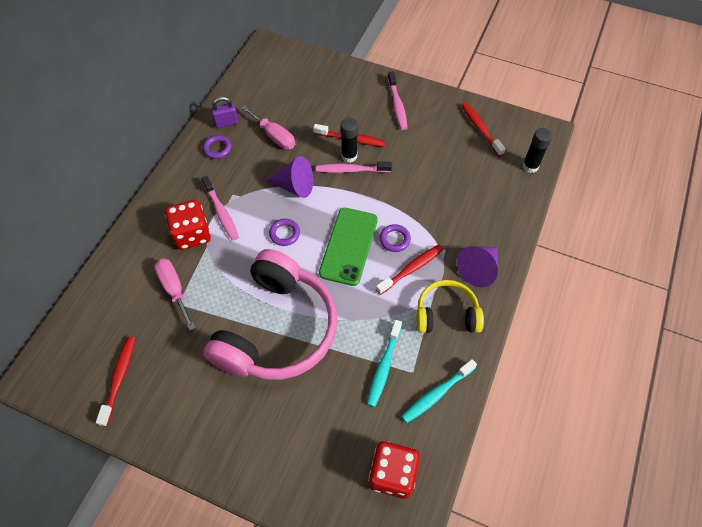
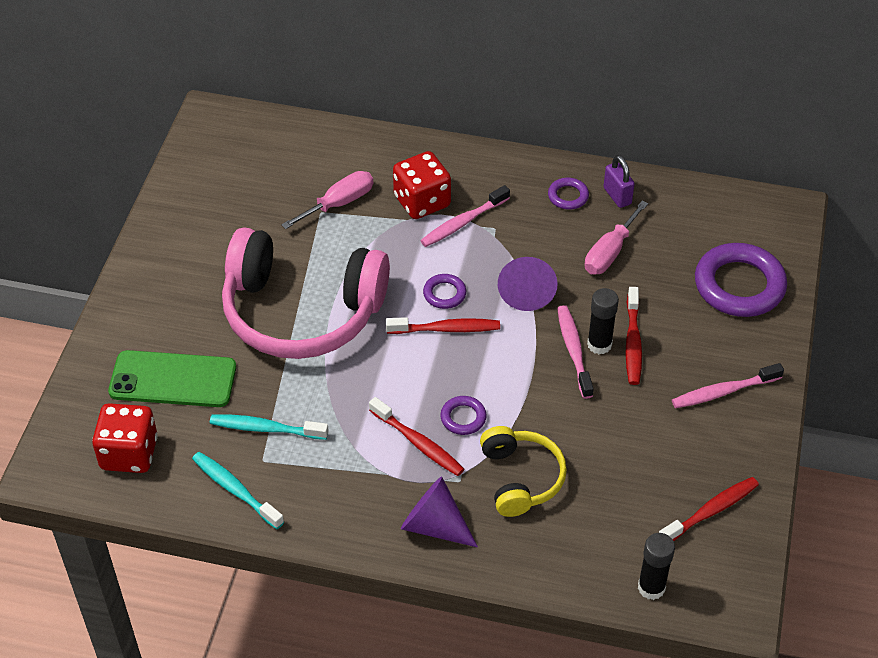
camera: 80 degrees right, 10 degrees down
red toothbrush [96,337,136,426] -> red toothbrush moved to [386,317,500,334]
green phone [319,208,378,286] -> green phone moved to [108,350,236,407]
yellow headphones [416,280,484,333] -> yellow headphones moved to [480,426,567,517]
none -> purple ring [695,243,787,317]

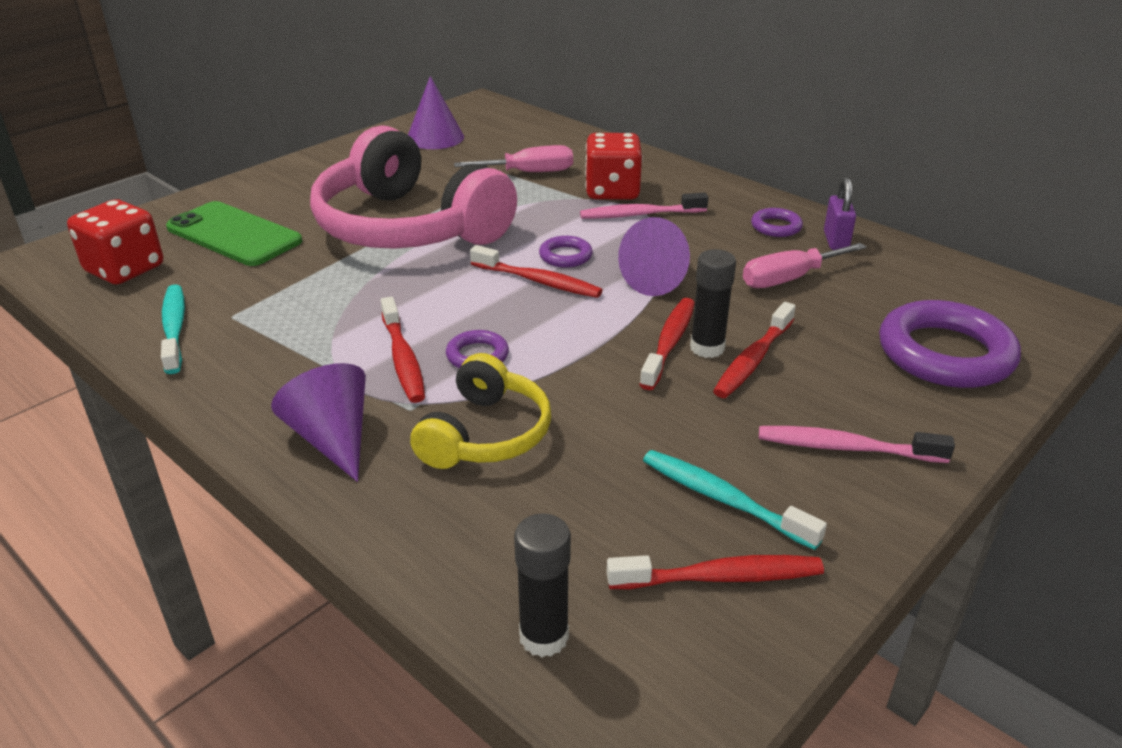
camera: 30 degrees right, 15 degrees down
turquoise toothbrush [210,415,329,440] -> turquoise toothbrush moved to [643,450,827,550]
pink toothbrush [557,305,594,399] -> red toothbrush [639,298,695,390]
none -> purple cone [408,76,464,149]

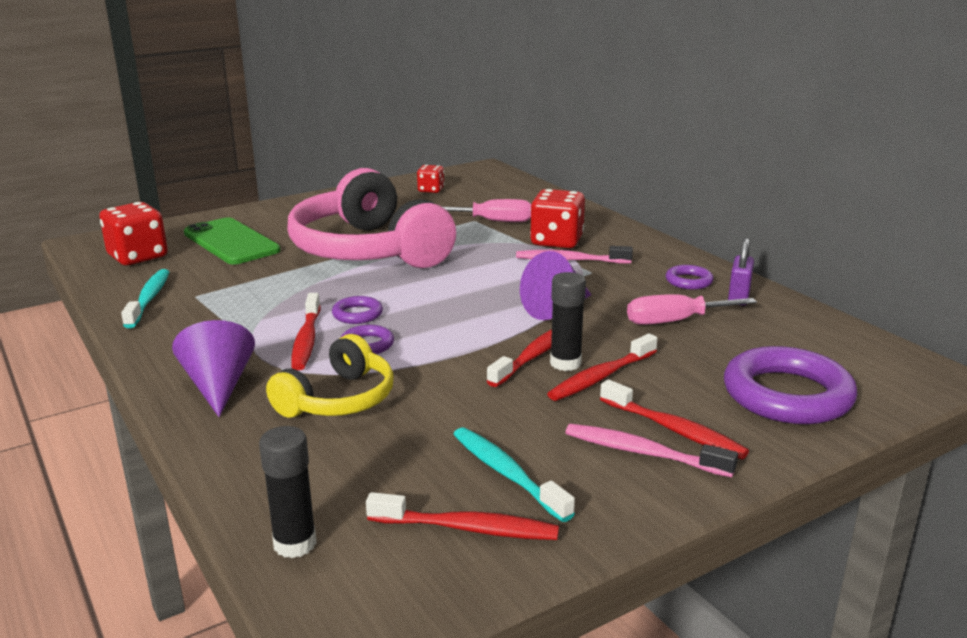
camera: 15 degrees right, 10 degrees down
purple cone [408,76,464,149] -> red dice [417,165,444,193]
red toothbrush [470,245,603,298] -> red toothbrush moved to [600,379,749,459]
purple ring [539,236,593,268] -> purple ring moved to [332,296,383,324]

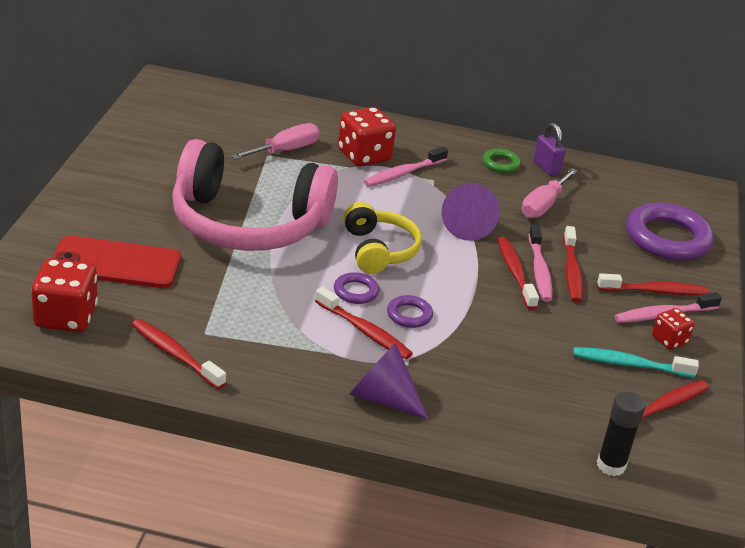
camera: 50 degrees left, 10 degrees up
turquoise toothbrush [121,269,169,328] -> red toothbrush [132,319,226,389]
green phone [184,217,280,264] -> red phone [52,236,181,288]
yellow headphones [266,334,394,418] -> yellow headphones moved to [344,202,422,274]
red dice [417,165,444,193] -> red dice moved to [652,308,695,350]
black glue stick [550,272,586,371] -> pink toothbrush [529,224,552,302]
purple ring [666,265,713,290] -> green ring [483,148,521,173]

